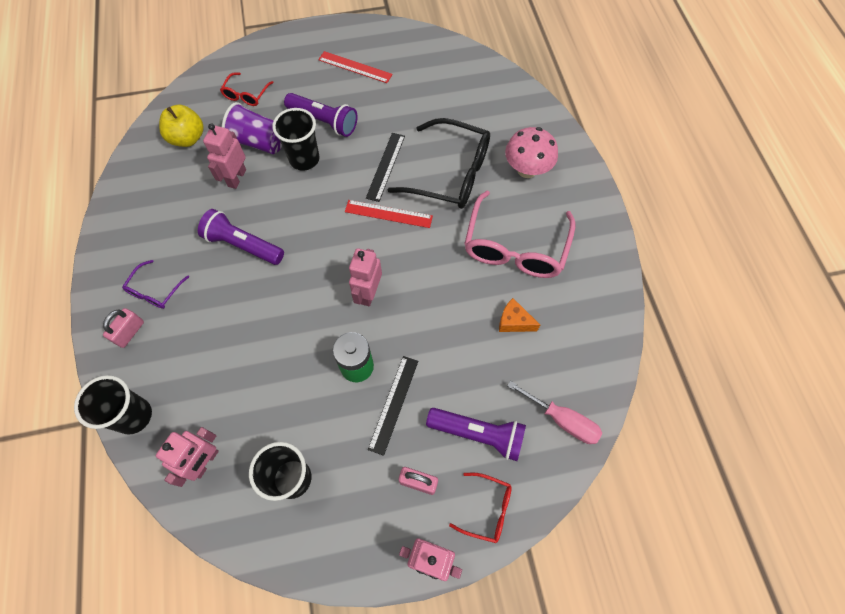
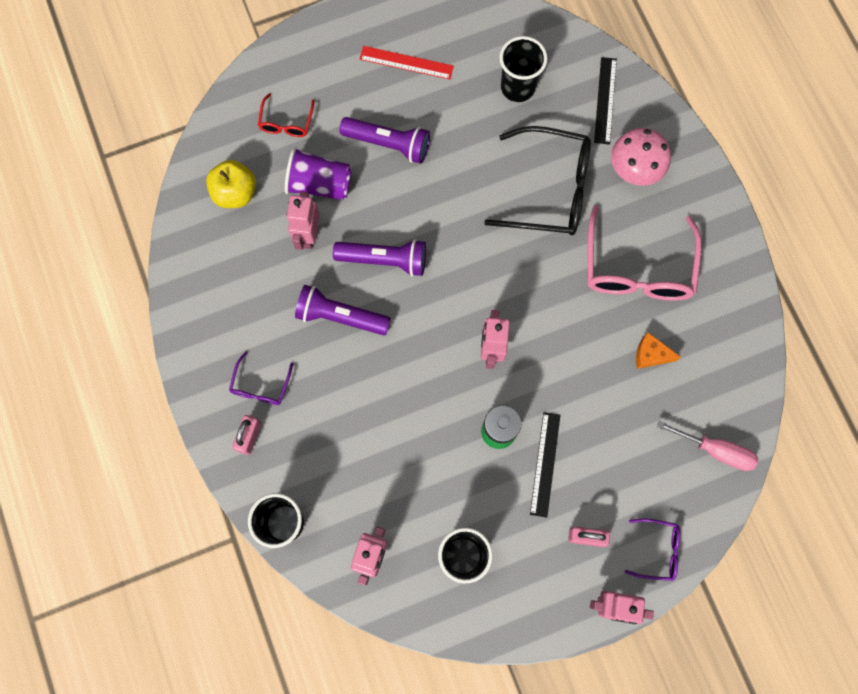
camera: 10 degrees left, 10 degrees up
black cup [272,108,319,171] -> black cup moved to [499,36,547,102]
red ruler [345,200,433,228] -> none
black ruler [366,133,405,202] -> black ruler moved to [594,57,617,145]
purple flashlight [426,408,526,461] -> purple flashlight moved to [333,239,426,276]
red glasses [449,473,512,543] -> purple glasses [625,519,680,581]

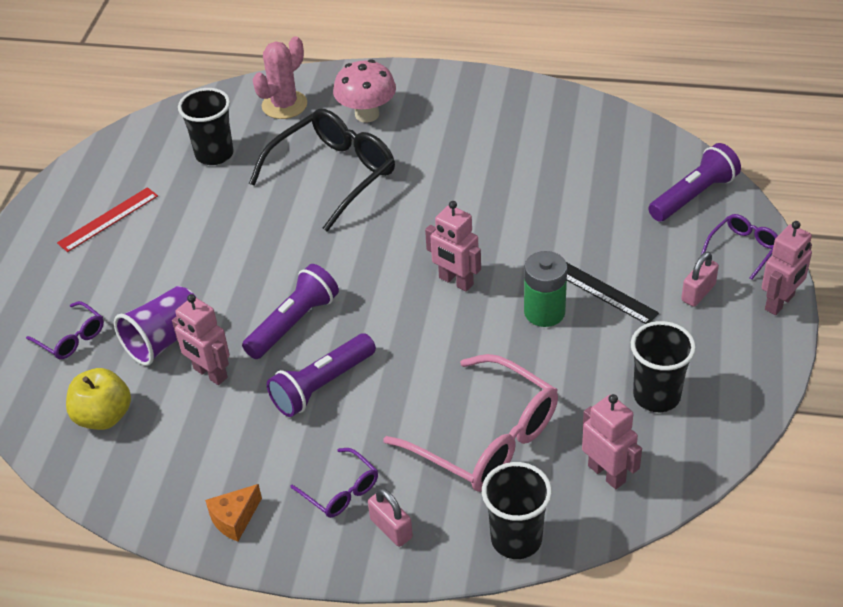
camera: 55 degrees left, 30 degrees down
red glasses [258,93,315,137] -> purple glasses [26,301,104,359]
purple flashlight [339,117,430,164] -> purple flashlight moved to [648,143,741,222]
pink glasses [587,205,702,301] -> pink glasses moved to [383,354,558,492]
black ruler [594,57,617,145] -> pink cactus [252,36,307,119]
orange cheese [636,332,681,369] -> orange cheese moved to [205,484,262,542]
pink screwdriver [657,421,758,471] -> none

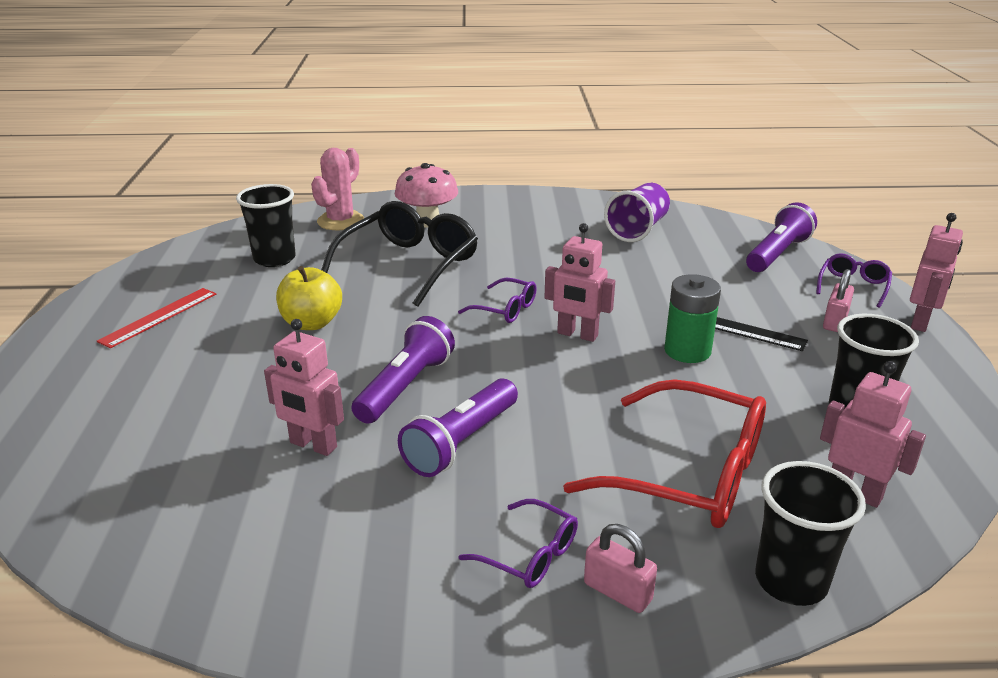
camera: 15 degrees left, 15 degrees down
purple glasses [26,301,104,359] -> purple glasses moved to [458,278,537,323]
yellow apple [66,368,131,430] -> yellow apple moved to [276,266,342,330]
purple cup [114,286,197,366] -> purple cup moved to [604,183,670,242]
orange cheese [205,484,262,542] -> none
pink glasses [383,354,558,492] -> red glasses [563,379,766,528]

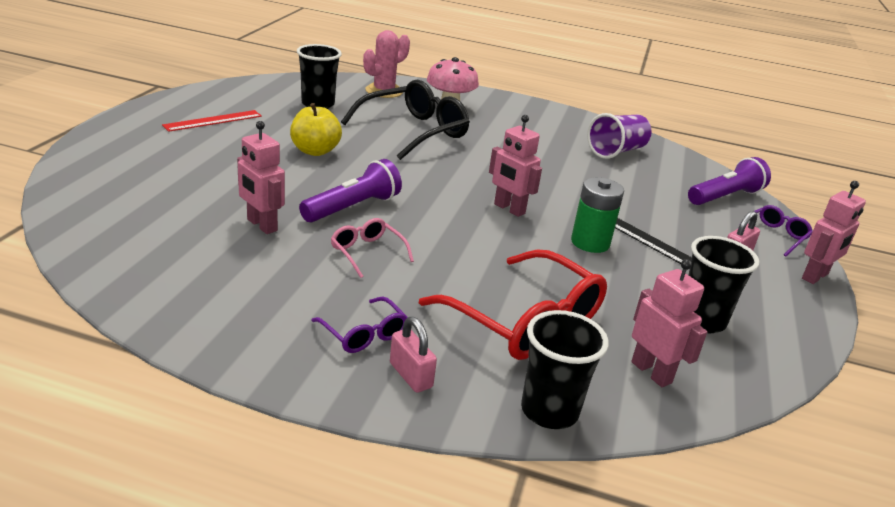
camera: 15 degrees right, 0 degrees up
purple flashlight [398,379,518,477] -> pink glasses [331,218,414,278]
purple glasses [458,278,537,323] -> none

